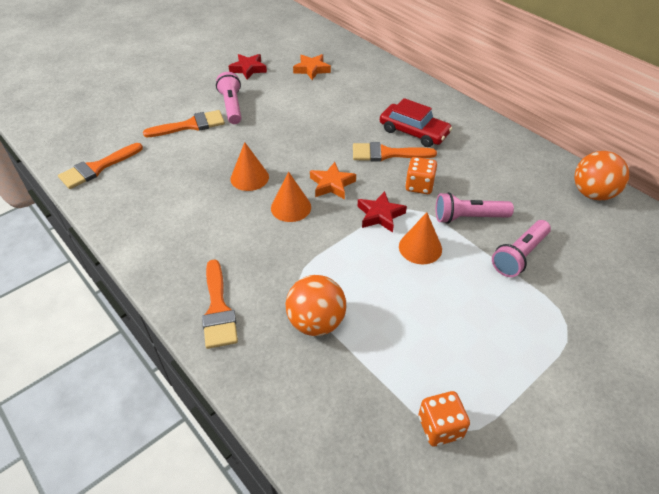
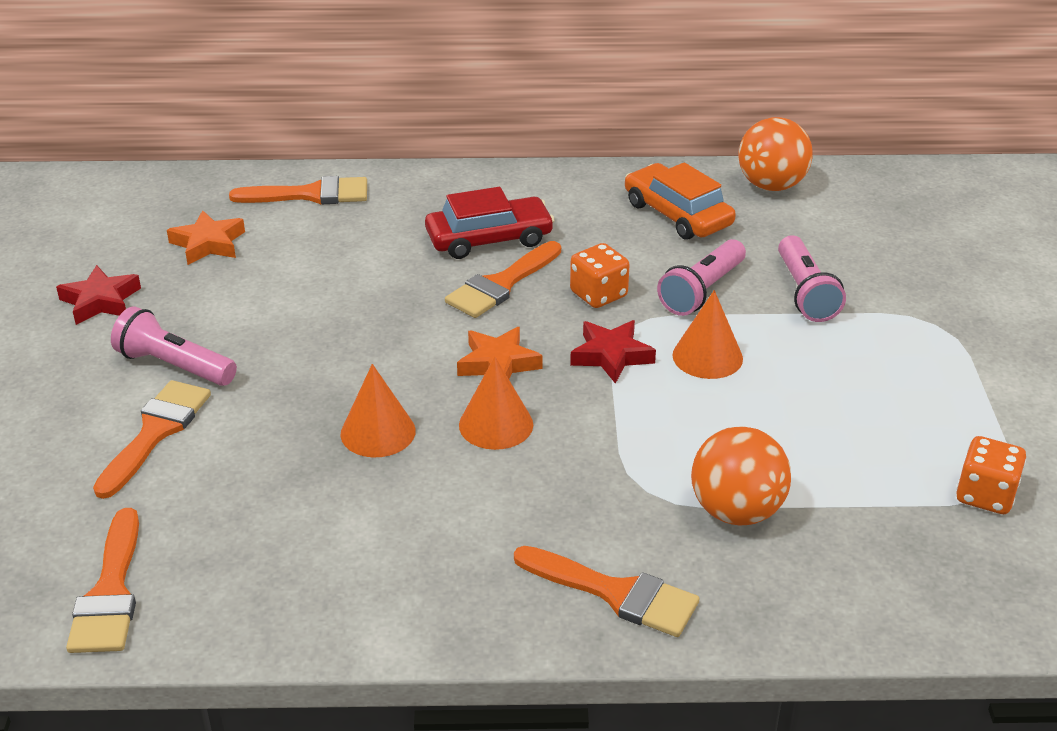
camera: 50 degrees left, 10 degrees down
none -> orange brush [229,176,367,205]
none -> orange car [625,162,736,240]

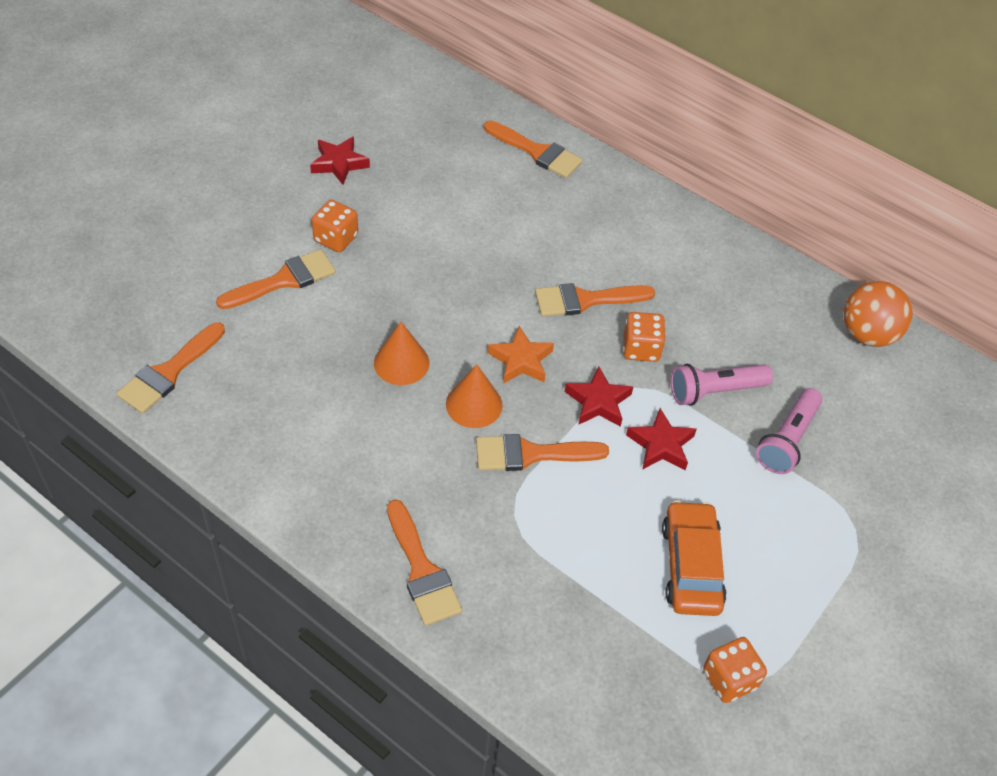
camera: 35 degrees right, 15 degrees up
pink flashlight [111,306,237,386] -> orange dice [312,200,358,252]
orange star [167,210,245,265] -> none
red car [425,187,555,259] -> none
orange car [625,162,736,240] -> orange car moved to [662,500,727,616]
orange cone [672,290,743,379] -> red star [626,408,697,470]
orange ball [691,426,791,525] -> none
none -> orange brush [476,434,609,471]

